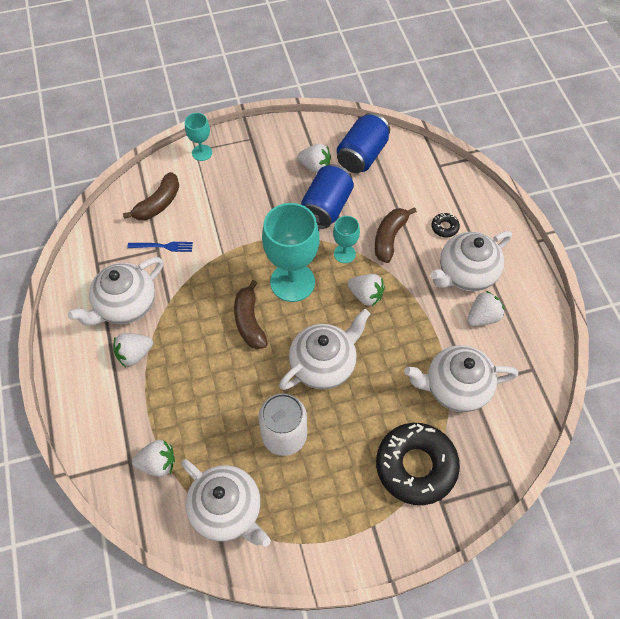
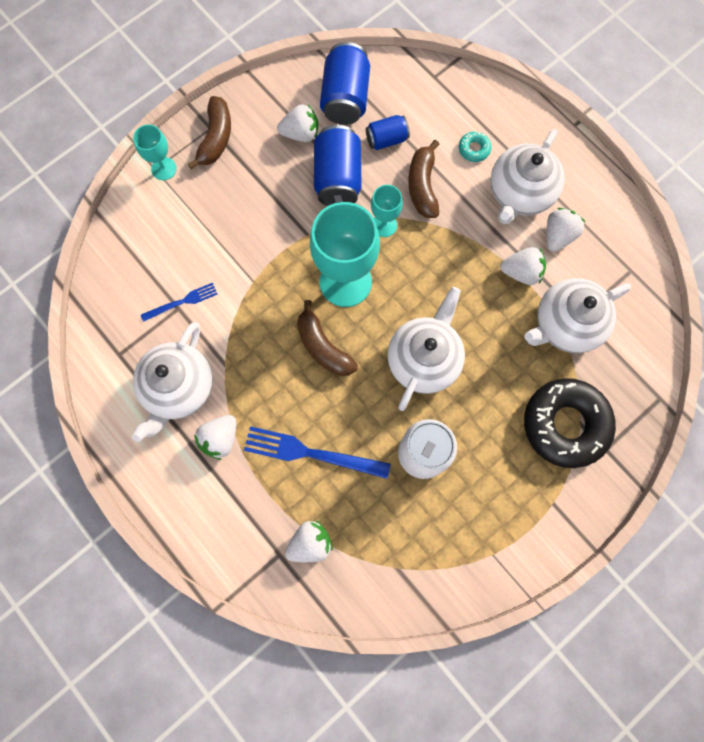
camera: 25 degrees left, 15 degrees up
brown banana [123,172,179,220] -> brown banana moved to [187,96,231,170]
white teapot [181,459,271,547] -> none
white strawberry [348,274,385,306] -> white strawberry moved to [500,247,546,285]
black donut [431,213,460,237] -> turquoise donut [459,131,491,162]
none -> blue fork [244,426,391,479]
none -> blue can [366,115,410,150]

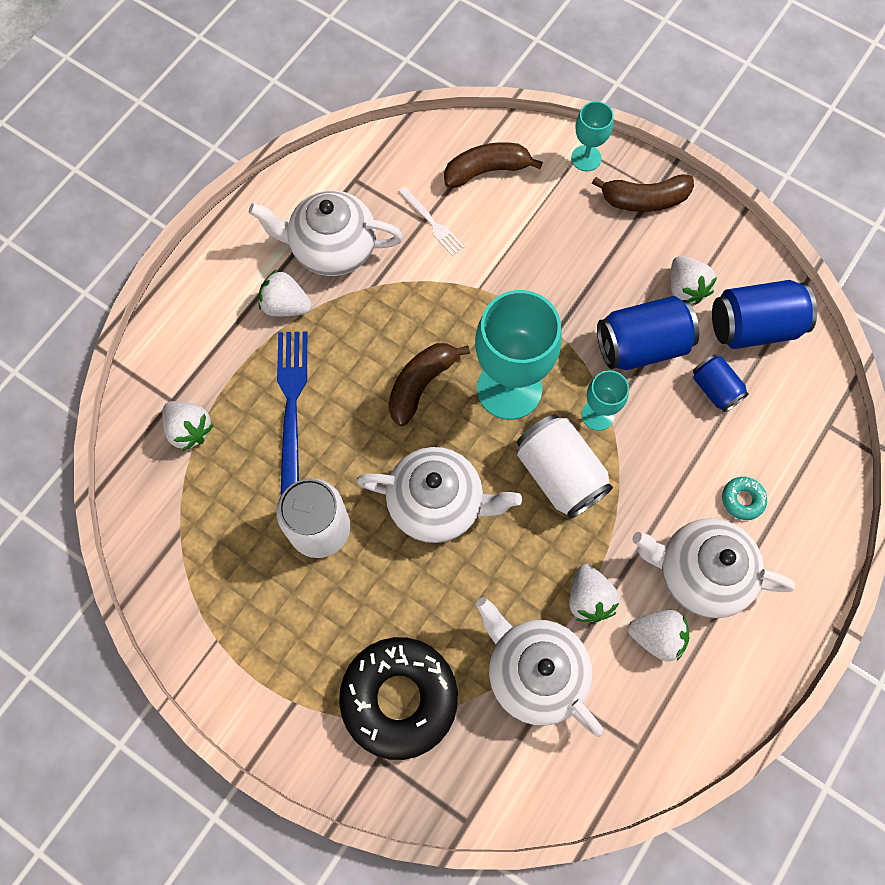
camera: 75 degrees right, 5 degrees down
blue fork [141,283,217,322] -> white fork [398,186,465,256]
brown banana [408,140,439,218] -> brown banana moved to [444,142,543,188]
none -> white can [517,414,613,519]

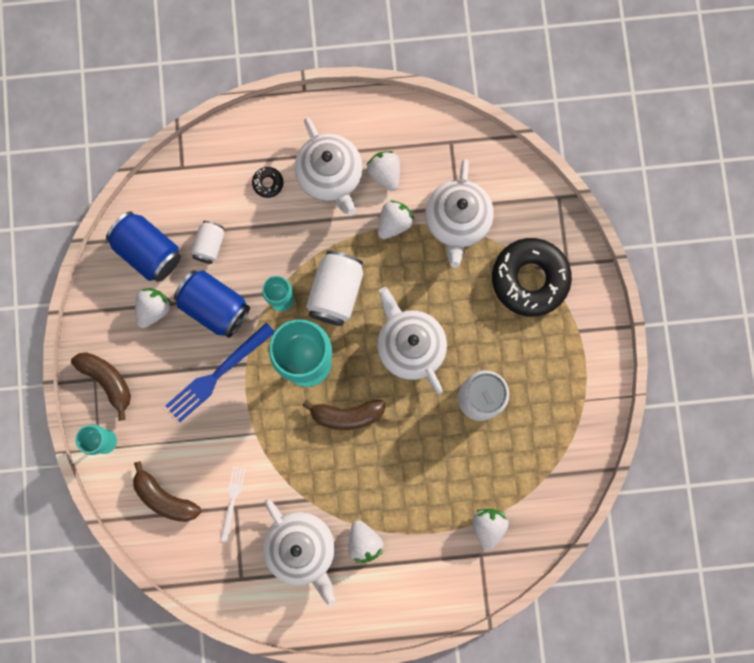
camera: 130 degrees left, 10 degrees up
blue fork [277,331,307,495] -> blue fork moved to [165,323,275,422]
blue can [693,354,749,412] -> white can [191,221,224,264]
turquoise donut [722,477,767,520] -> black donut [252,167,283,198]

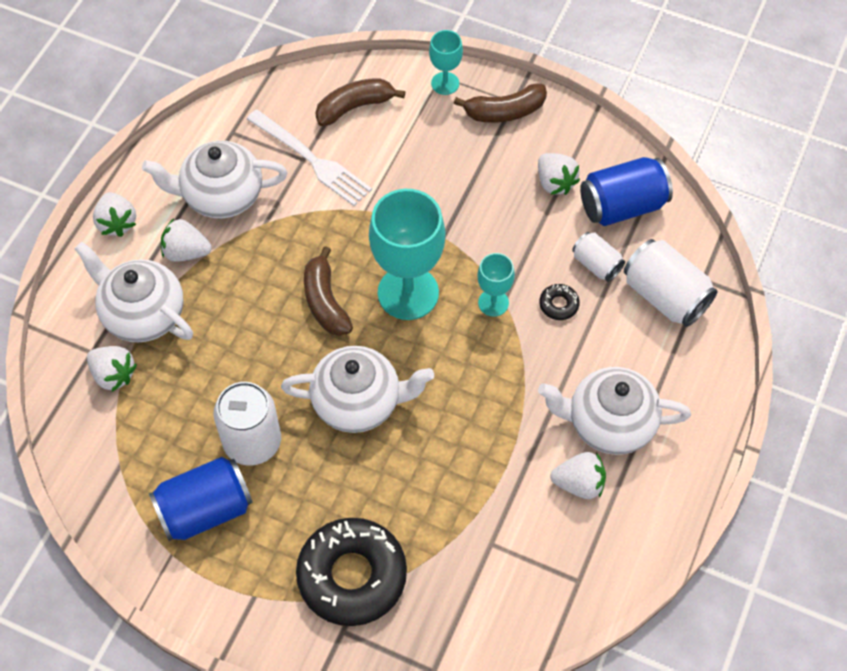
camera: 120 degrees right, 20 degrees down
blue fork [165,323,275,422] -> none
blue can [174,270,250,338] -> blue can moved to [149,457,253,541]
white fork [220,466,246,542] -> white fork [247,109,372,206], size x1.78
black donut [252,167,283,198] -> black donut moved to [539,284,580,320]
brown banana [302,400,385,430] -> brown banana turned 45 degrees counterclockwise [304,246,353,336]
white can [306,251,363,326] -> white can moved to [624,239,718,327]
white strawberry [378,200,414,239] -> white strawberry moved to [93,192,136,237]
white teapot [425,159,494,268] -> white teapot moved to [74,242,193,342]

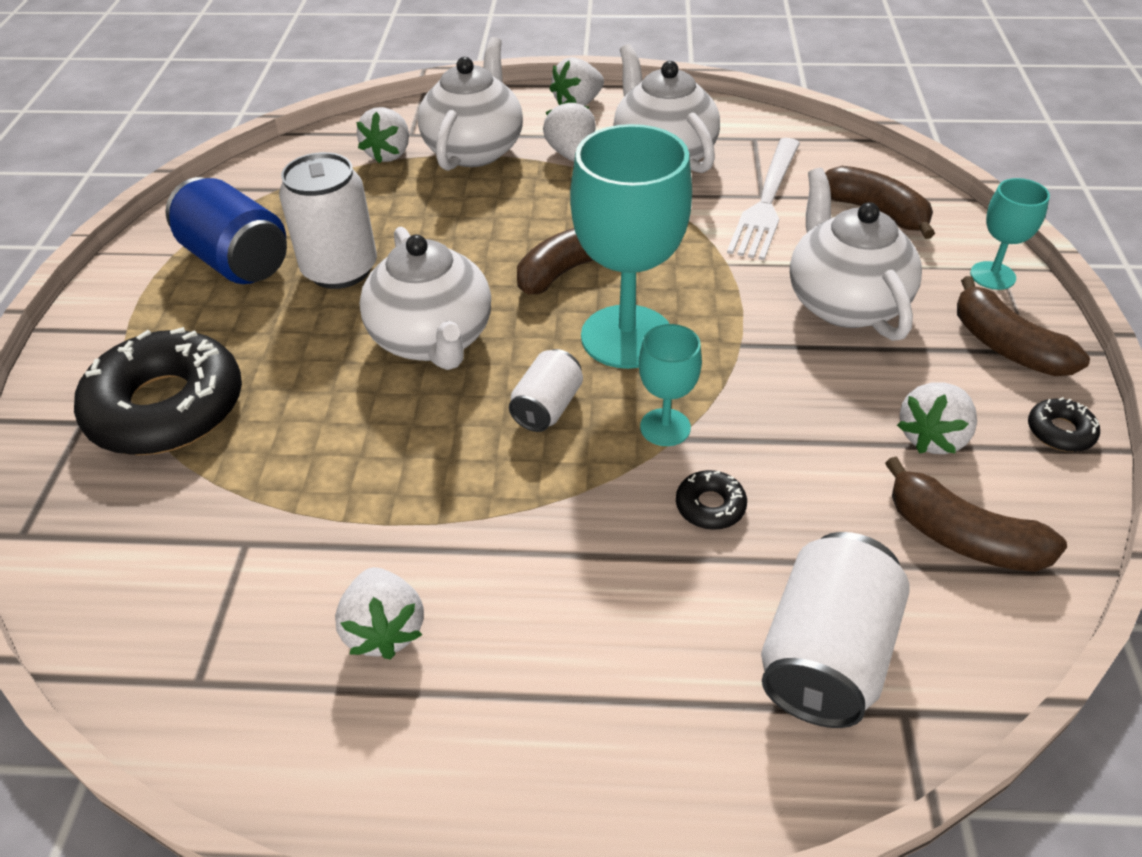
camera: 70 degrees right, 15 degrees down
white teapot [538,367,691,455] -> white teapot moved to [790,168,922,341]
white can [572,232,625,282] -> white can moved to [509,349,583,432]
blue can [580,157,673,226] -> brown banana [885,456,1067,572]
none -> black donut [1028,397,1100,452]

